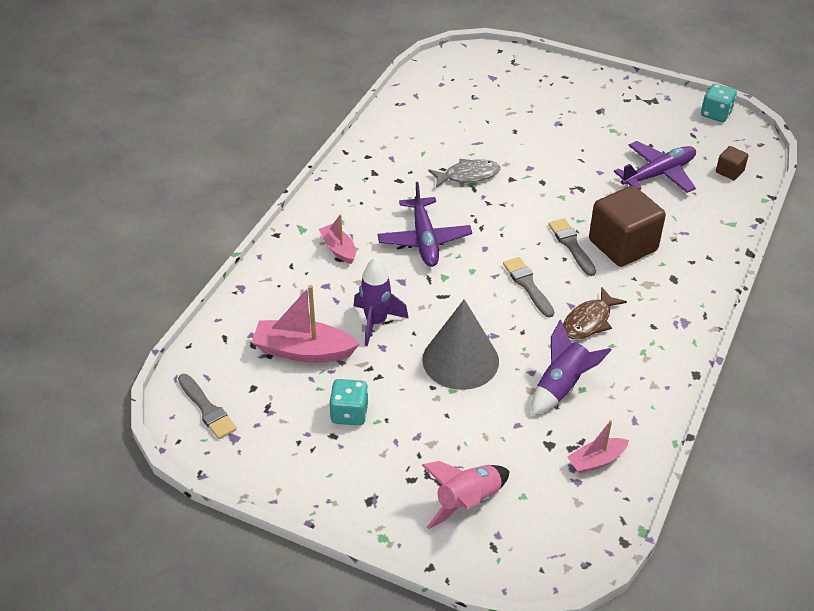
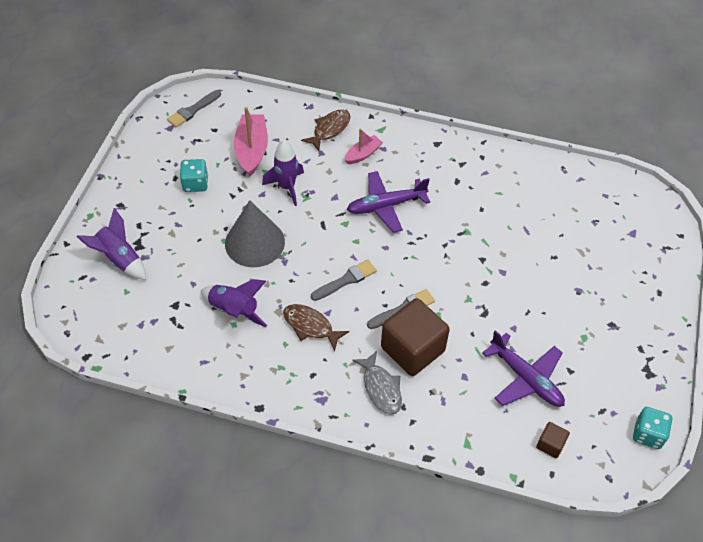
camera: 80 degrees right, 10 degrees up
pink rocket [422,461,509,529] -> purple rocket [77,208,146,280]
grey fish [428,159,501,188] -> grey fish moved to [352,351,402,415]
pink boat [567,420,629,474] -> none
none -> brown fish [301,110,351,151]

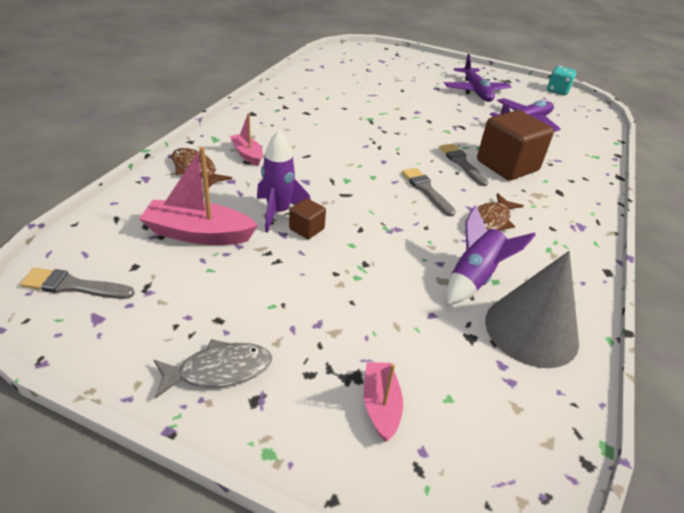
camera: 85 degrees left, 15 degrees down
purple rocket [77,208,146,280] -> pink boat [364,362,403,442]
grey brush [167,90,221,127] -> grey brush turned 135 degrees clockwise [20,268,135,299]
turquoise dice [180,159,208,192] -> none
grey cone [225,200,285,267] -> grey cone moved to [485,251,579,368]
purple plane [347,171,430,233] -> purple plane moved to [444,54,512,102]
grey fish [352,351,402,415] -> grey fish moved to [154,339,272,399]
brown cube [536,422,570,458] -> brown cube moved to [289,198,326,239]

